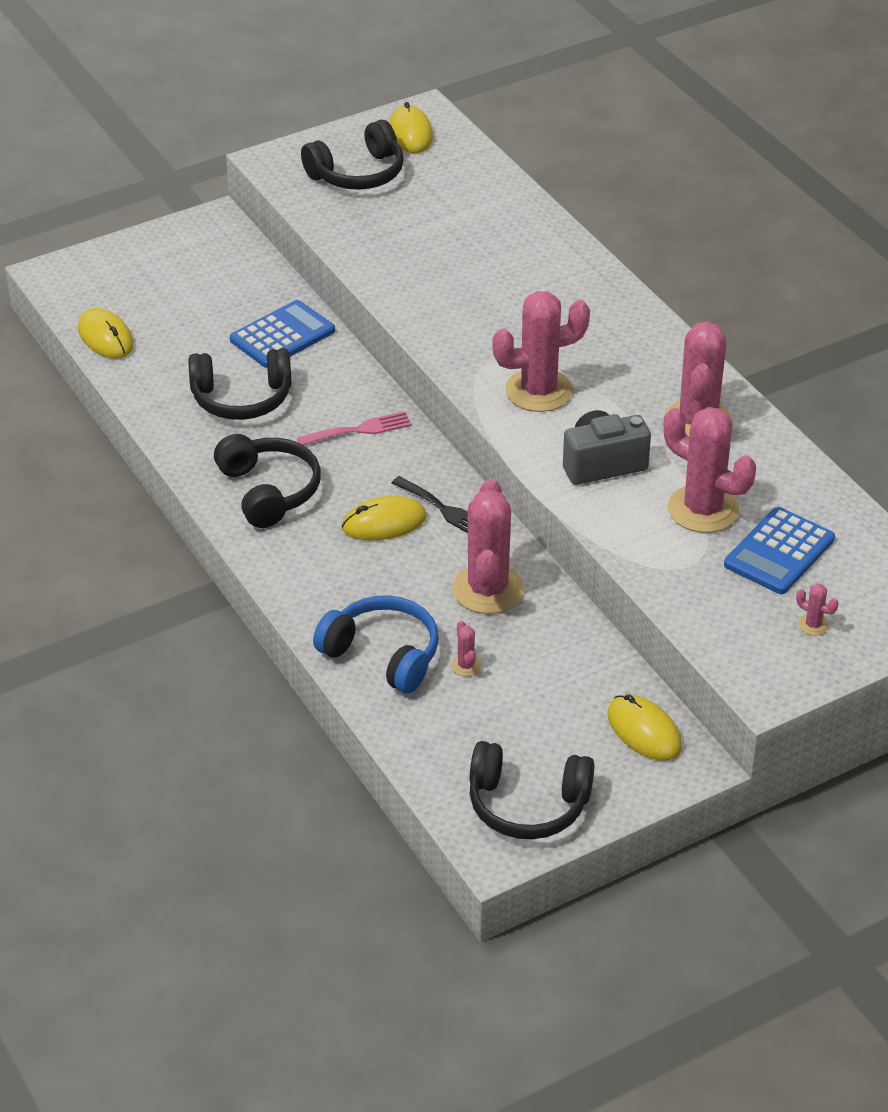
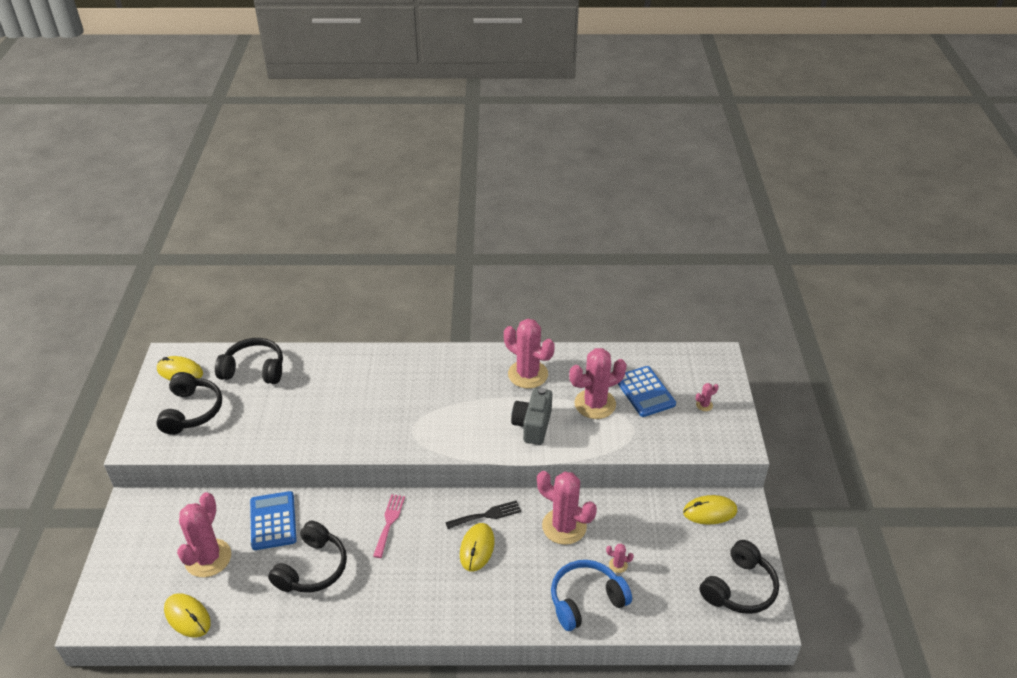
camera: 60 degrees left, 0 degrees up
yellow mouse [78,308,134,359] -> yellow mouse turned 45 degrees clockwise [164,593,211,638]
black headphones [214,434,321,528] -> black headphones moved to [215,338,283,384]
pink cactus [492,291,590,412] -> pink cactus moved to [177,492,231,577]

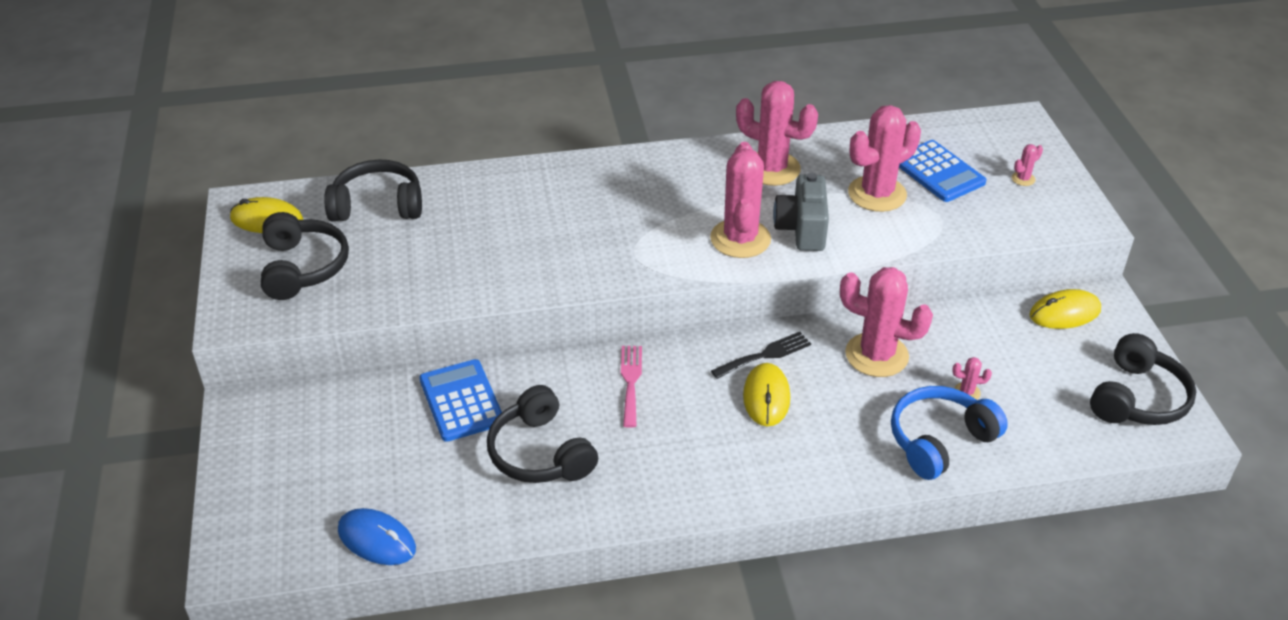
camera: 10 degrees left, 0 degrees up
yellow mouse [164,593,211,638] -> blue mouse [338,508,416,565]
pink cactus [177,492,231,577] -> pink cactus moved to [710,142,771,258]
black headphones [268,521,347,592] -> black headphones turned 135 degrees clockwise [487,385,598,483]

